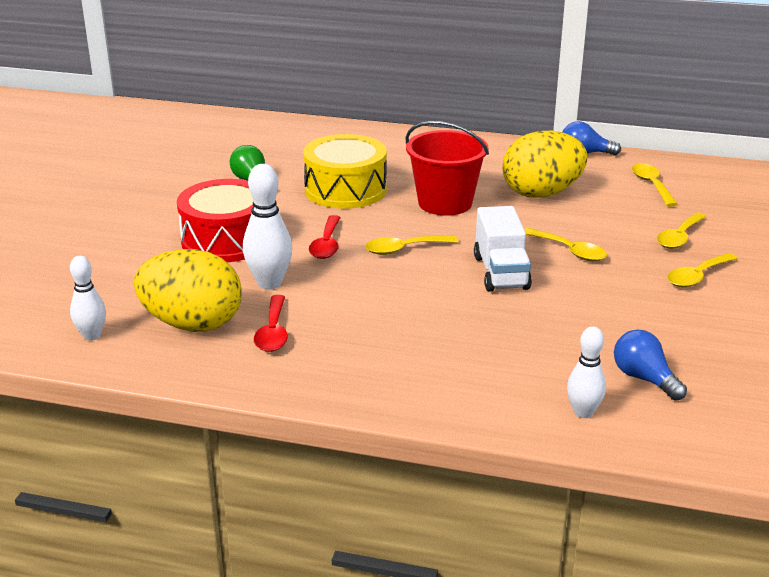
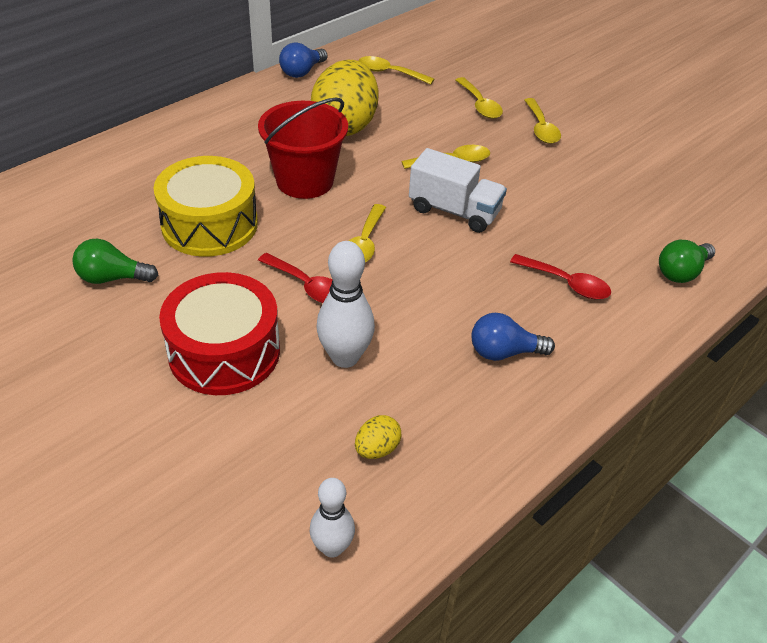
camera: 60 degrees left, 15 degrees up
yellow egg [134,249,242,332] -> yellow egg [355,415,402,459], size x0.41
red spoon [254,295,288,352] -> red spoon moved to [510,254,611,299]
white bowling pin [567,326,606,418] -> green light bulb [659,240,715,283]
blue light bulb [614,329,687,401] -> blue light bulb moved to [471,313,555,361]

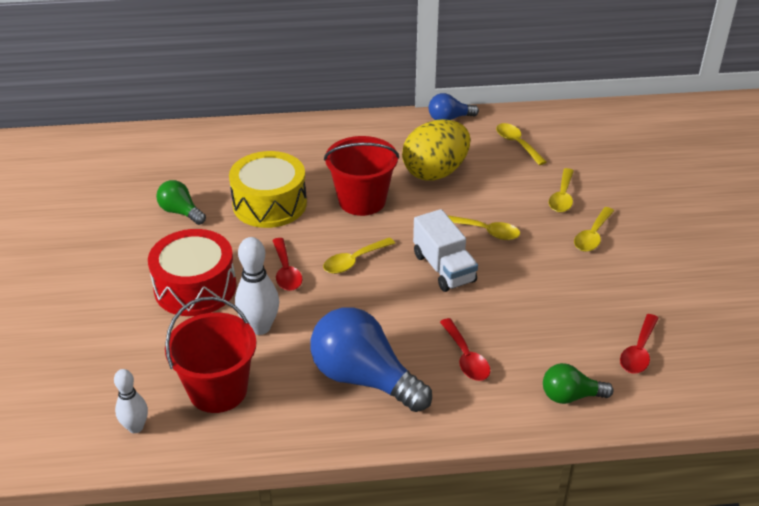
camera: 40 degrees right, 5 degrees down
yellow egg [355,415,402,459] -> red bucket [165,297,257,413]
blue light bulb [471,313,555,361] -> blue light bulb [310,307,432,412], size x1.91
none -> red spoon [620,314,659,374]

